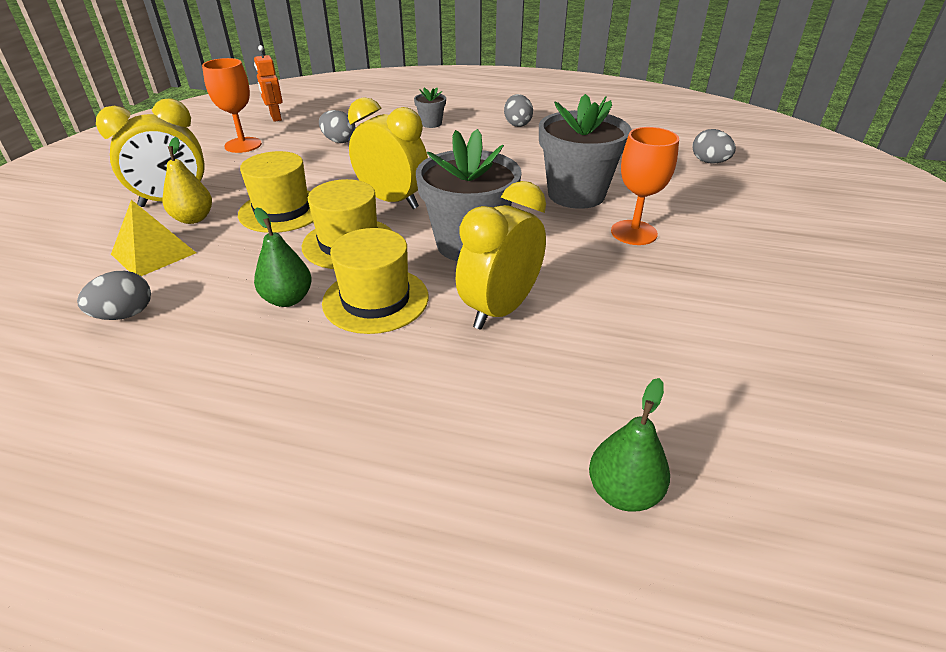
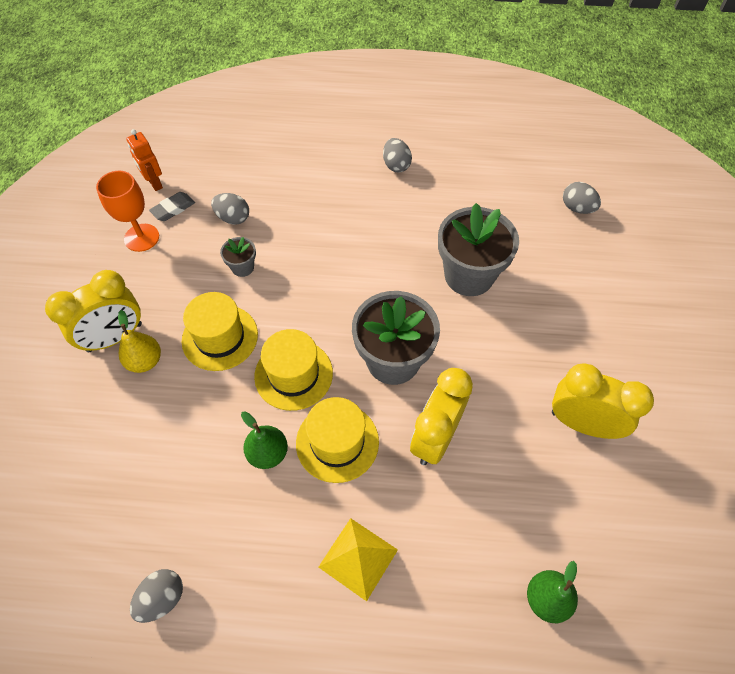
camera: 10 degrees left, 20 degrees up
grey egg [77,271,151,320] -> grey egg moved to [130,569,183,623]
yellow pyramid [111,200,196,276] -> yellow pyramid moved to [319,518,398,601]
yellow clock [348,97,428,209] -> yellow clock moved to [552,363,654,439]
grey flower pot [414,88,446,128] -> grey flower pot moved to [220,237,256,277]
orange goblet [611,127,679,245] -> none
none -> grey eraser [149,192,195,221]

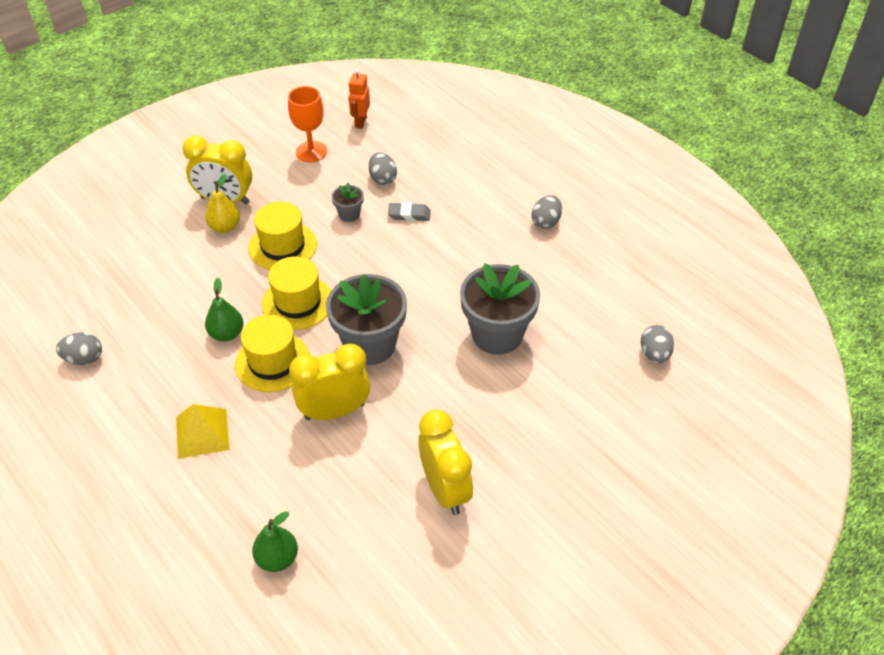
camera: 45 degrees right, 10 degrees down
grey eraser [149,192,195,221] -> grey eraser moved to [388,202,431,221]

